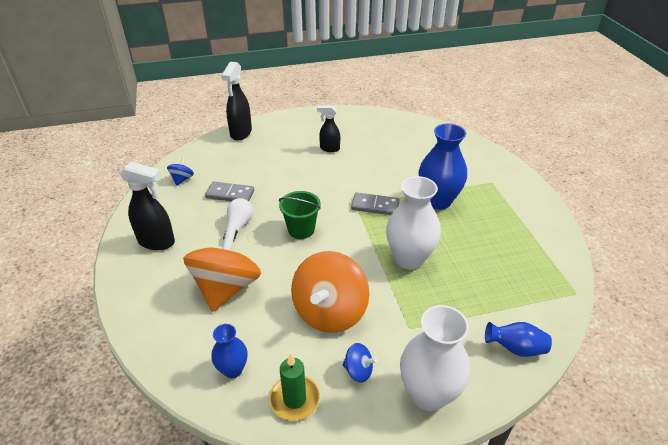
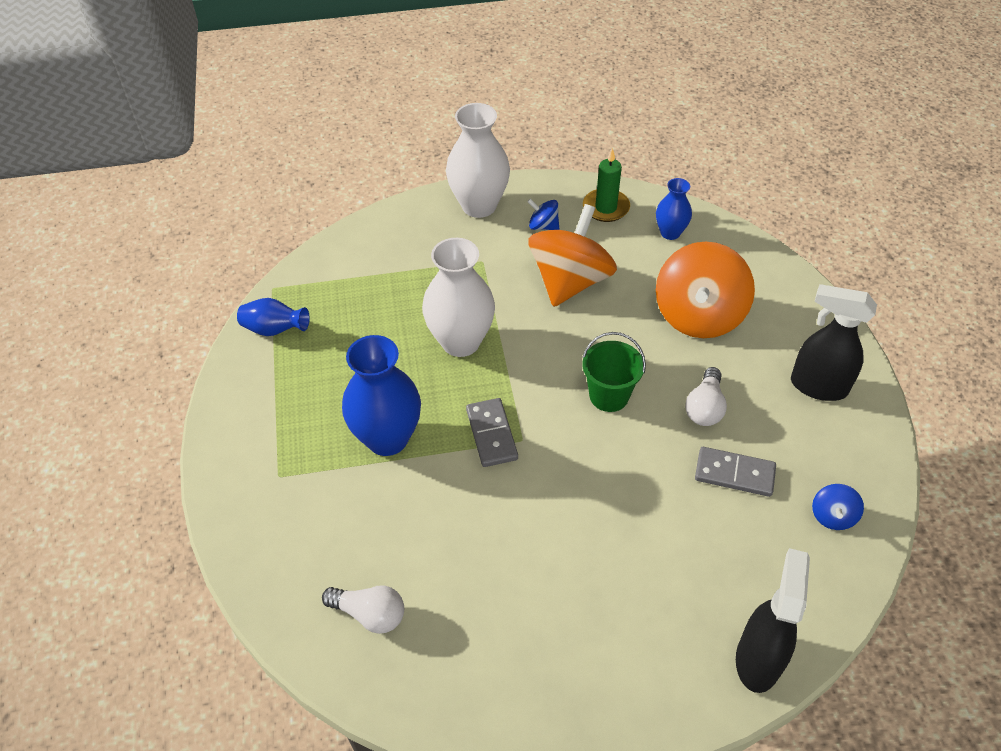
camera: 175 degrees left, 10 degrees up
black spray bottle [317,105,340,152] -> none
grey domino [351,192,399,215] -> grey domino turned 60 degrees clockwise [466,398,518,467]
blue vase [485,322,552,357] -> blue vase moved to [237,298,310,336]
none -> white light bulb [322,585,404,634]

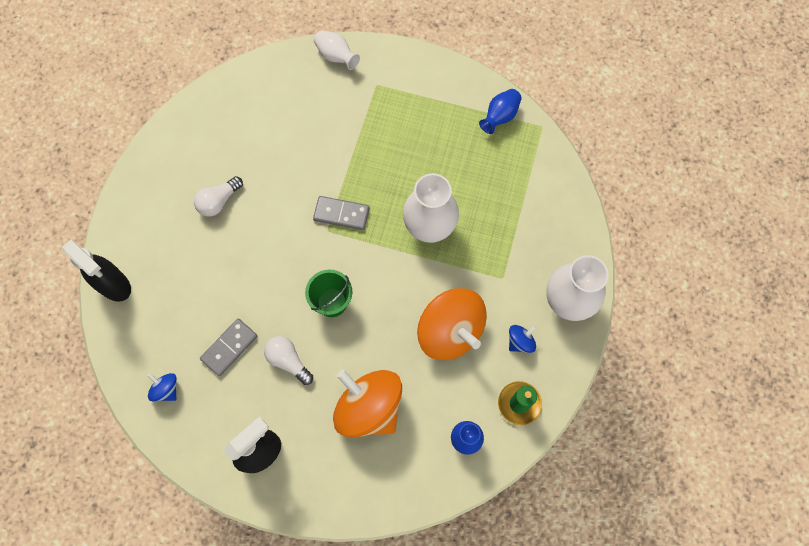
camera: 115 degrees right, 20 degrees up
white light bulb [322,585,404,634] -> white light bulb moved to [194,176,243,217]
blue vase [342,335,421,456] -> none
none -> white vase [314,30,360,70]

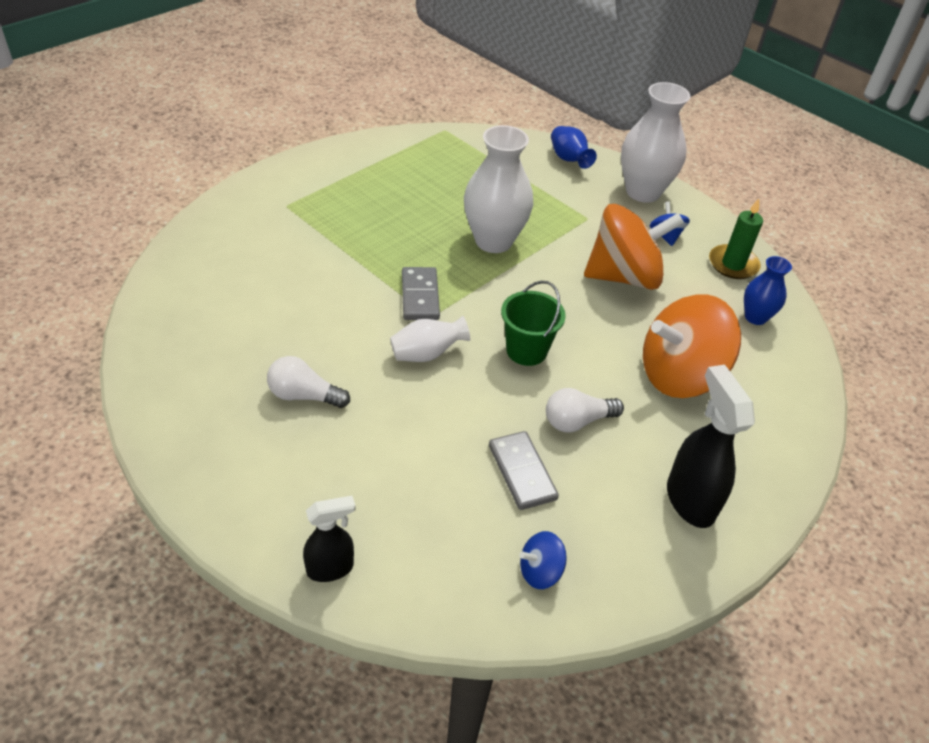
camera: 65 degrees left, 25 degrees down
black spray bottle [62,239,131,302] -> black spray bottle [303,496,356,582], size x0.63
white light bulb [194,176,243,217] -> white light bulb turned 120 degrees clockwise [267,356,350,408]
grey domino [313,196,370,230] -> grey domino turned 45 degrees counterclockwise [402,267,440,320]
white vase [314,30,360,70] -> white vase moved to [390,316,470,362]
blue vase [479,89,522,134] -> blue vase moved to [551,126,597,169]

